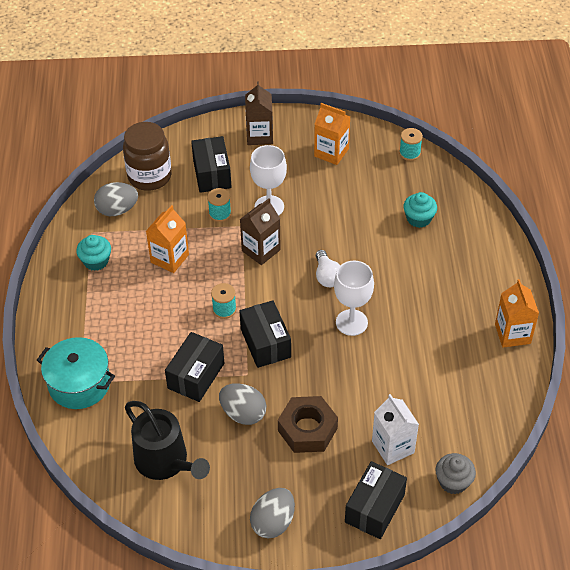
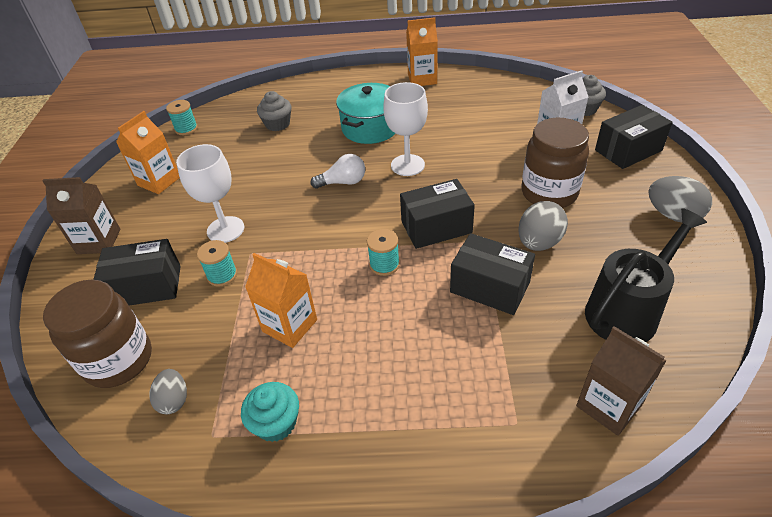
camera: 85 degrees left, 5 degrees down
turquoise pot [37,337,115,409] -> turquoise pot moved to [336,83,396,144]
grey egg [94,182,138,216] -> grey egg [149,369,187,414], size x0.64
brown carton [240,198,281,265] -> brown carton moved to [576,326,667,436]
brown nut [278,396,338,453] -> brown jar [522,118,589,208]
black box [345,461,407,539] -> black box turned 60 degrees counterclockwise [595,105,673,169]
turquoise cupcake [404,192,437,228] -> grey cupcake [257,91,291,131]

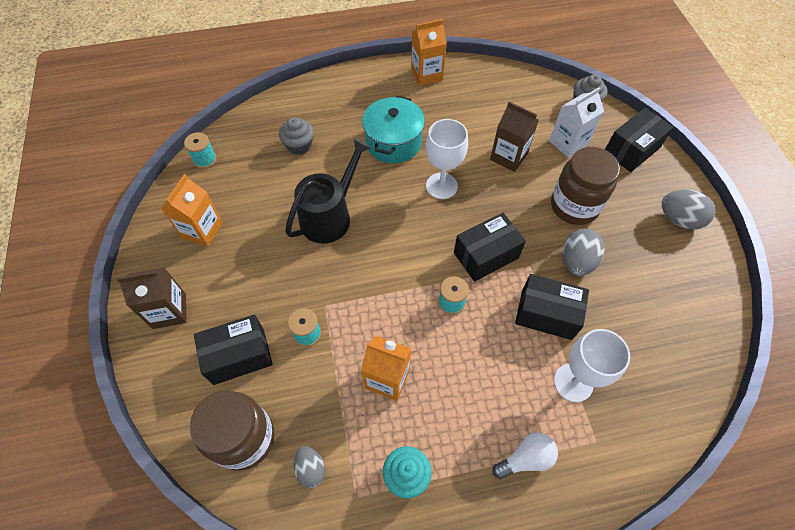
camera: 15 degrees left, 15 degrees up
white goblet [176,144,244,243] -> white goblet moved to [554,329,630,402]
white light bulb [311,154,365,189] -> white light bulb moved to [492,432,558,479]
brown carton [576,326,667,436] -> brown carton moved to [490,102,539,172]
black watering can [585,208,707,342] -> black watering can moved to [285,138,371,244]

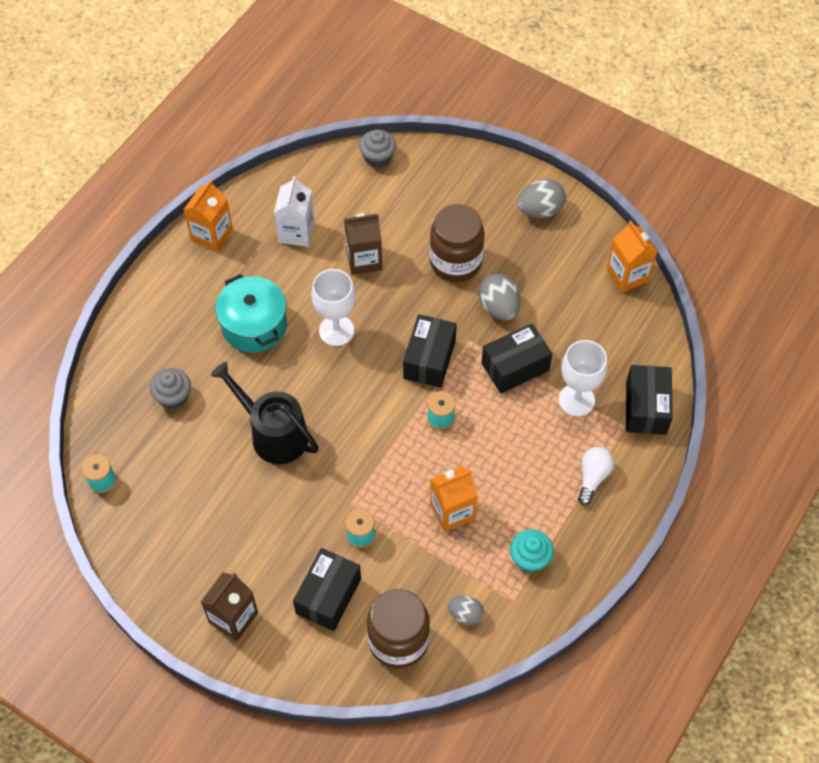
camera: 45 degrees left, 0 degrees up
orange carton [161,174,223,247] -> orange carton moved to [607,221,658,293]
black watering can [285,138,371,244] -> black watering can turned 45 degrees counterclockwise [211,361,319,464]
white carton [549,87,604,158] -> white carton moved to [274,176,315,247]
black box [605,108,673,172] -> black box moved to [626,365,673,435]

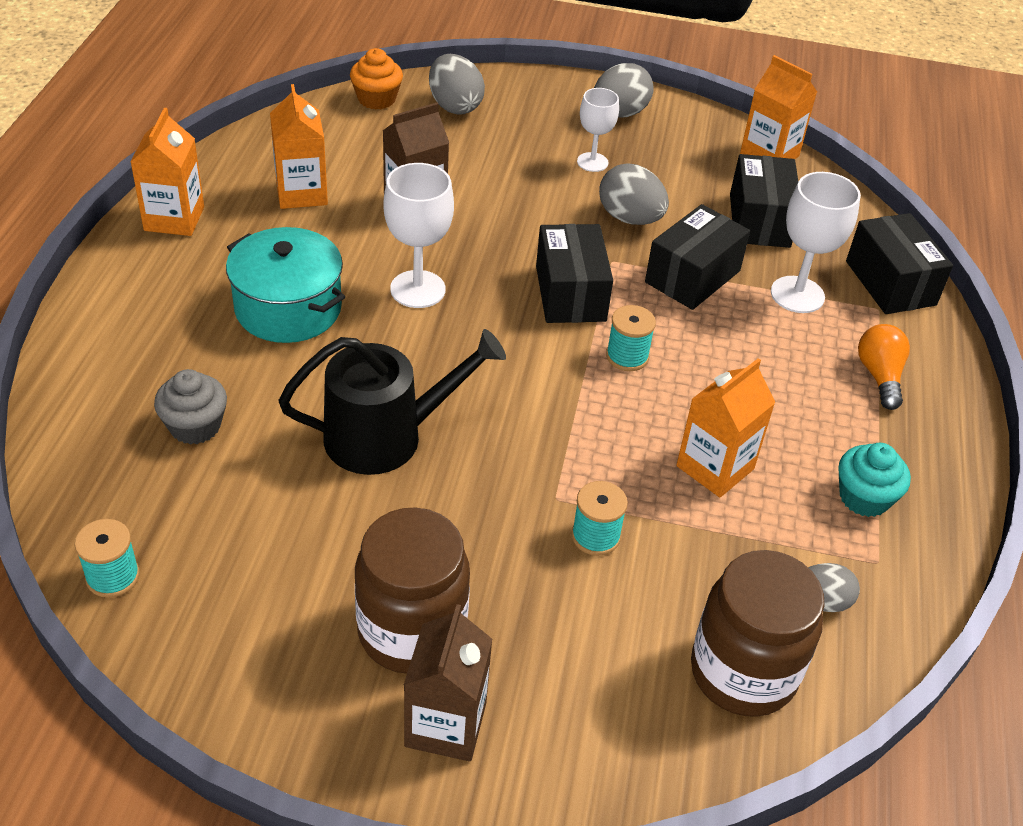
camera: 25 degrees left, 15 degrees down
black watering can [211,361,319,464] -> black watering can turned 150 degrees clockwise [279,329,506,475]
white carton [274,176,315,247] -> orange carton [270,84,328,209]
black box [293,548,361,631] -> black box moved to [730,154,798,248]
grey cupcake [359,130,396,168] -> orange cupcake [350,48,403,109]
brown jar [430,204,484,282] -> brown jar moved to [355,507,470,674]
white light bulb [578,447,614,505] -> orange light bulb [858,324,910,410]
none -> grey egg [429,54,485,115]
none -> white goblet [577,88,619,172]

